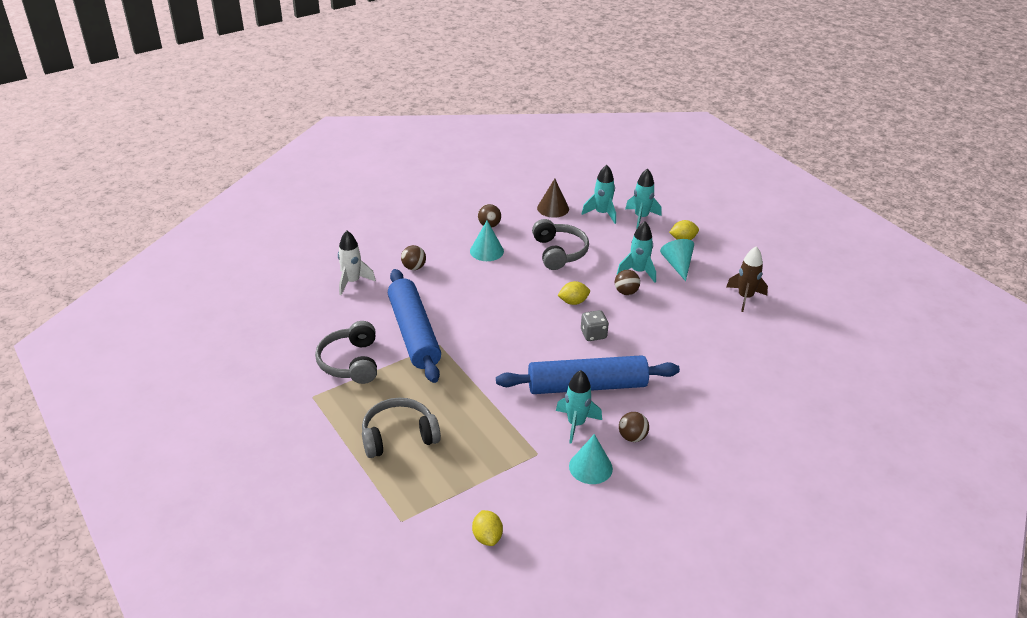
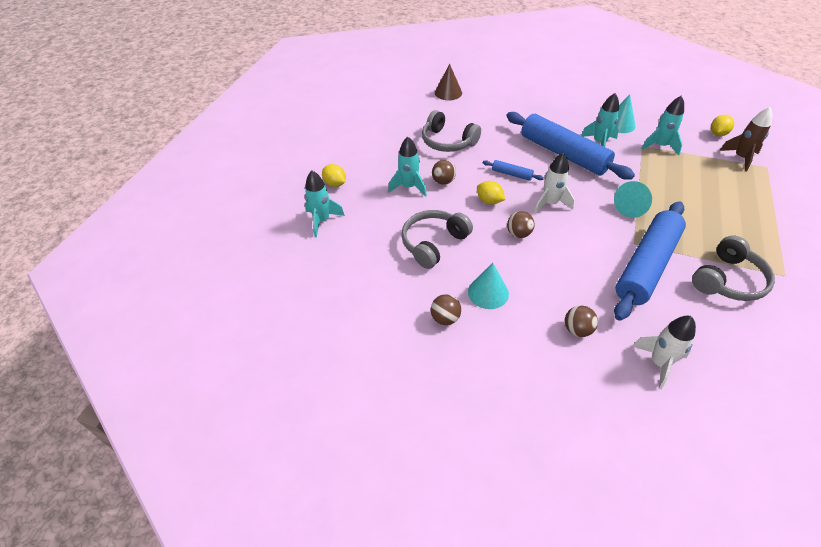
camera: 125 degrees left, 10 degrees up
grey headphones [362,398,441,458] -> grey headphones moved to [422,110,481,152]
brown cone [537,179,569,218] -> brown cone moved to [435,64,462,100]
grey dice [581,310,609,341] -> blue rolling pin [483,160,544,181]
turquoise rocket [582,165,616,224] -> turquoise rocket moved to [641,96,684,155]
brown ball [619,412,649,442] -> brown ball moved to [507,211,535,238]
turquoise cone [660,239,694,281] -> turquoise cone moved to [614,181,652,218]
brown rocket [726,246,768,312] -> brown rocket moved to [719,107,772,172]
none -> white rocket [534,153,575,214]

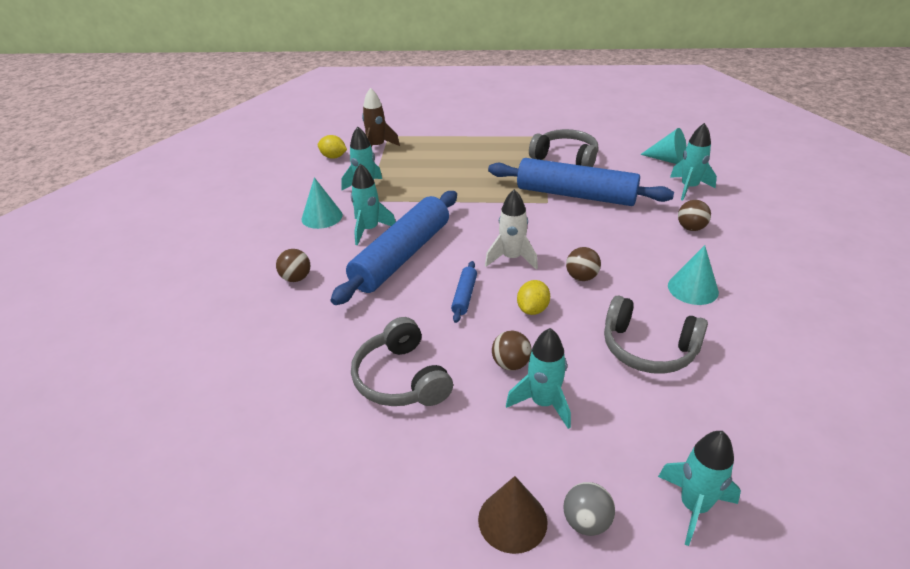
camera: 105 degrees left, 10 degrees down
yellow lemon [322,164,346,187] -> grey ball [563,482,615,536]
grey headphones [422,110,481,152] -> grey headphones turned 135 degrees clockwise [351,317,453,406]
brown ball [431,294,461,325] -> brown ball moved to [276,249,310,282]
brown cone [435,64,462,100] -> brown cone moved to [478,476,548,554]
turquoise cone [614,181,652,218] -> turquoise cone moved to [640,128,687,164]
white rocket [632,316,696,390] -> turquoise rocket [670,123,717,200]

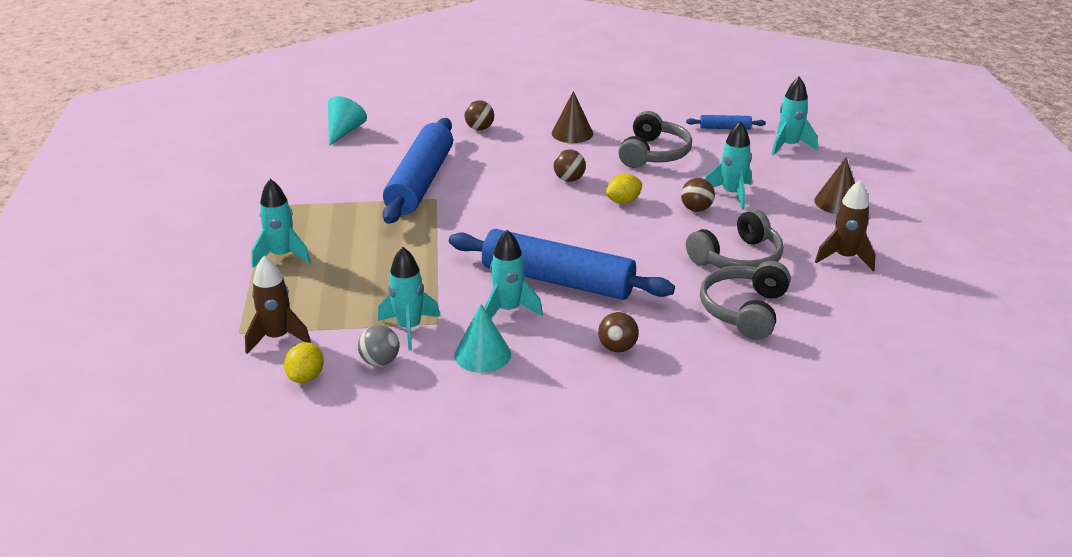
camera: 100 degrees left, 5 degrees down
blue rolling pin [451,261,477,323] -> blue rolling pin moved to [686,115,766,130]
white rocket [485,189,538,270] -> none
yellow lemon [517,280,550,315] -> yellow lemon turned 45 degrees counterclockwise [605,174,642,204]
grey headphones [529,129,599,167] -> grey headphones moved to [700,261,791,340]
grey ball [563,482,615,536] -> grey ball moved to [358,325,399,366]
turquoise cone [668,245,719,305] -> brown cone [552,91,593,143]
turquoise rocket [670,123,717,200] -> turquoise rocket moved to [251,179,311,268]
none -> brown rocket [815,180,876,271]

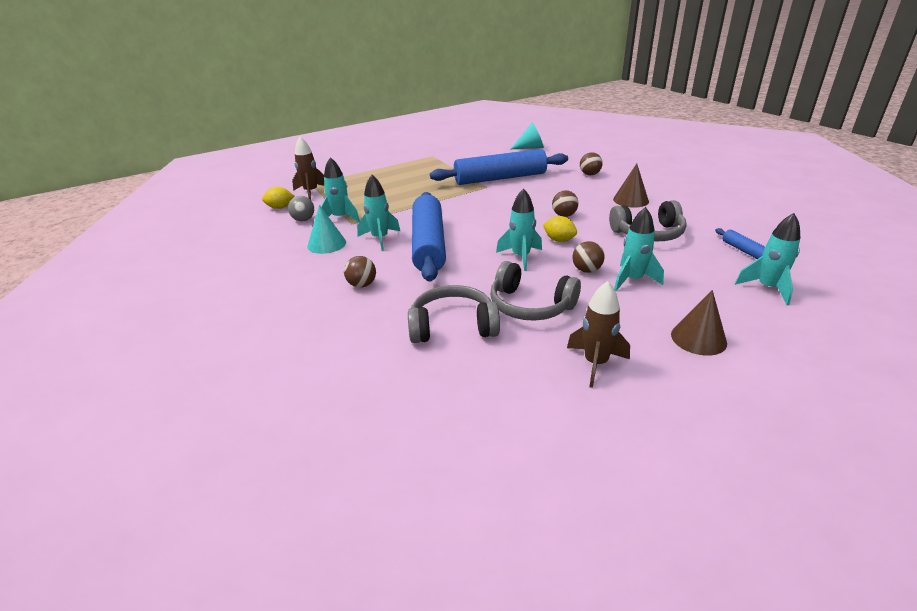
camera: 65 degrees right, 0 degrees up
turquoise rocket [251,179,311,268] -> turquoise rocket moved to [496,188,542,271]

